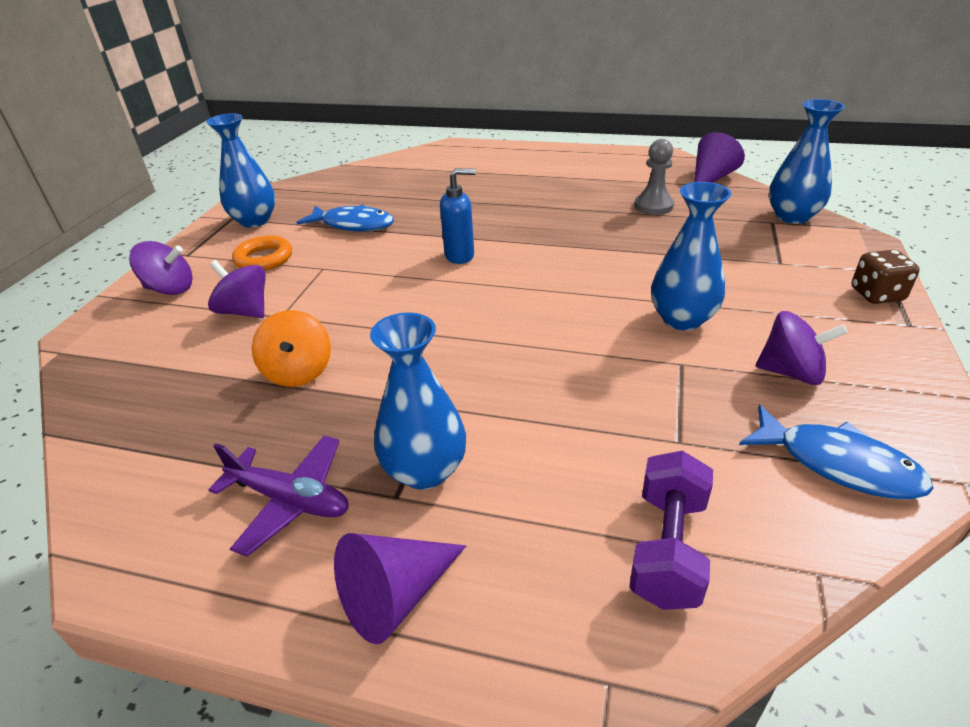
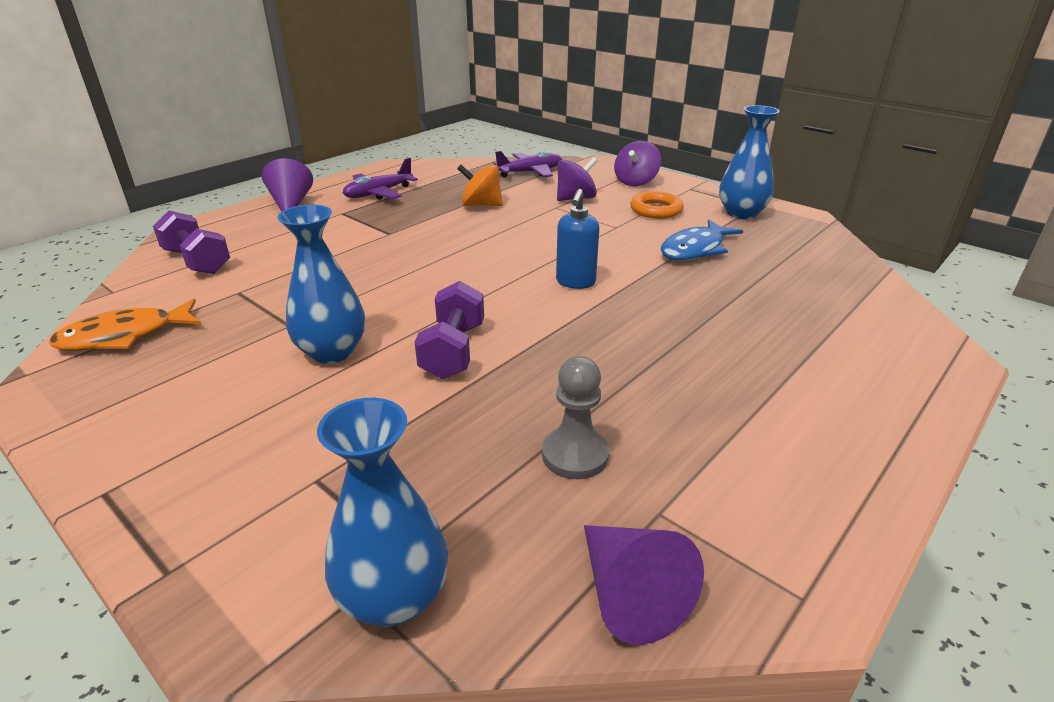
camera: 115 degrees right, 5 degrees down
blue vase [370,312,466,490] -> none
blue fish [739,405,934,500] -> orange fish [49,298,201,350]
purple spinning top [756,311,848,385] -> none
brown dice [852,250,920,304] -> none
none -> purple dumbbell [414,281,484,379]
none -> purple plane [493,151,562,177]

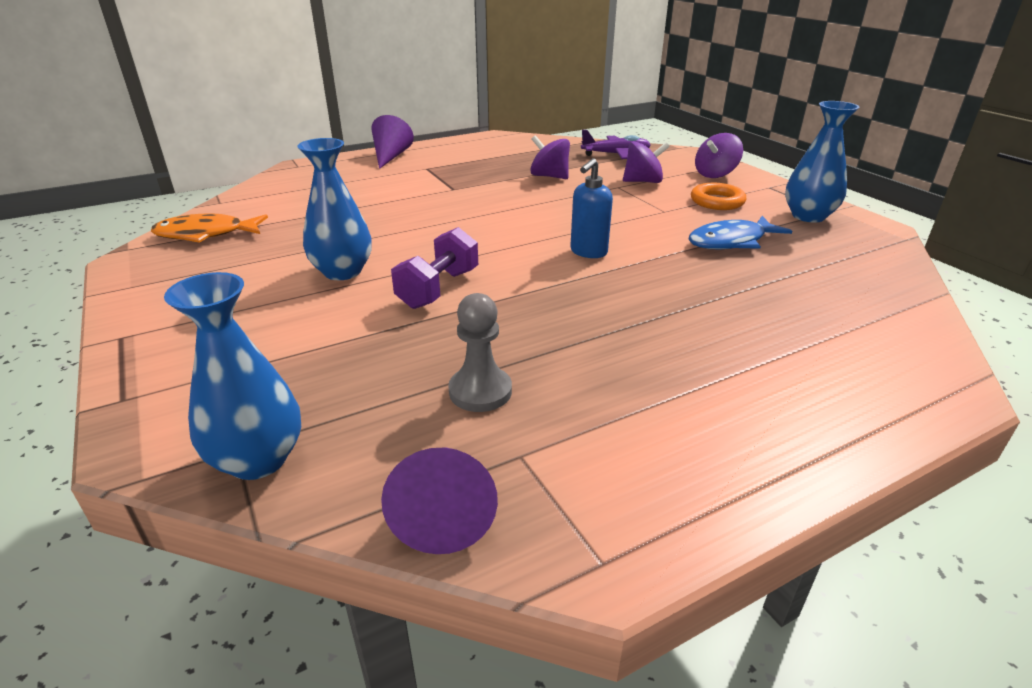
camera: 20 degrees right, 0 degrees up
purple dumbbell [153,211,230,274] -> none
purple plane [343,158,418,200] -> none
orange spinning top [457,165,503,206] -> purple spinning top [530,135,570,179]

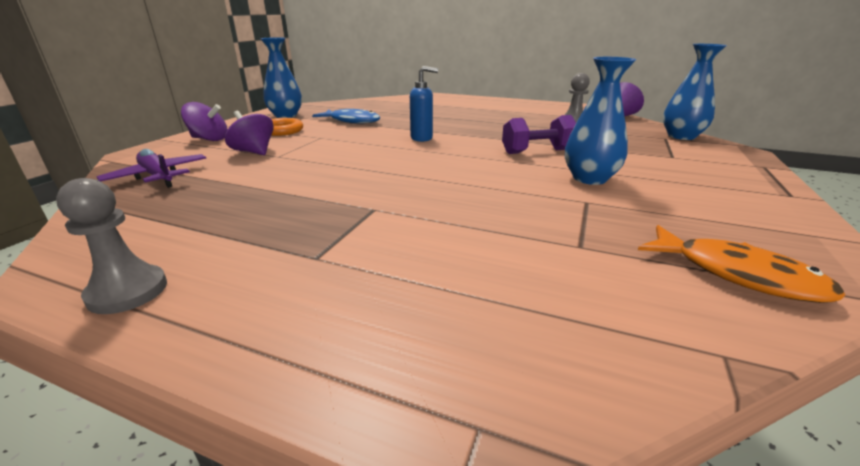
camera: 130 degrees left, 5 degrees down
purple cone [372,115,414,169] -> none
purple spinning top [530,135,570,179] -> none
none -> grey pawn [56,178,167,314]

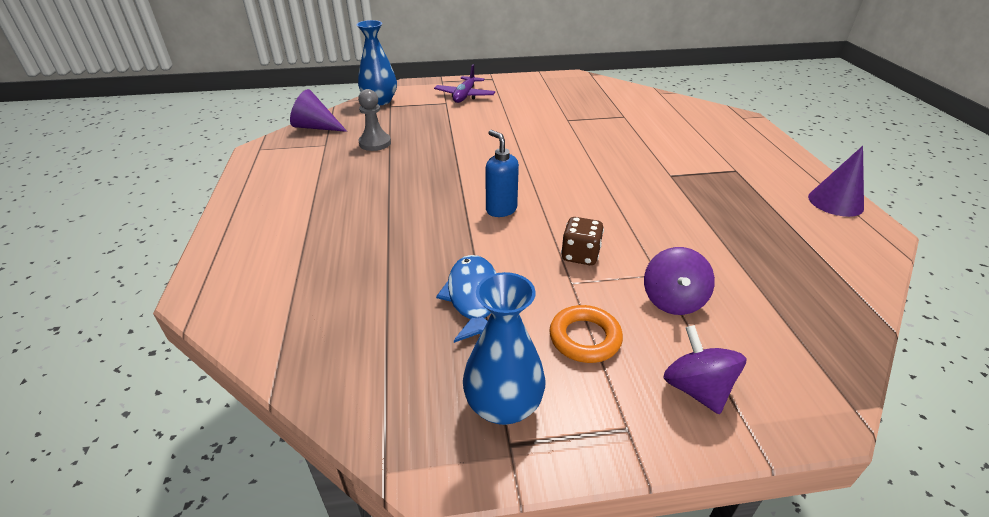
camera: 120 degrees left, 10 degrees up
grey pawn [56,178,167,314] -> purple cone [808,146,864,217]
purple plane [97,149,206,188] -> purple plane moved to [434,64,495,103]
purple dumbbell [502,115,576,154] -> none
blue vase [565,57,636,185] -> none
orange fish [638,225,846,303] -> none
none -> brown dice [561,217,604,265]

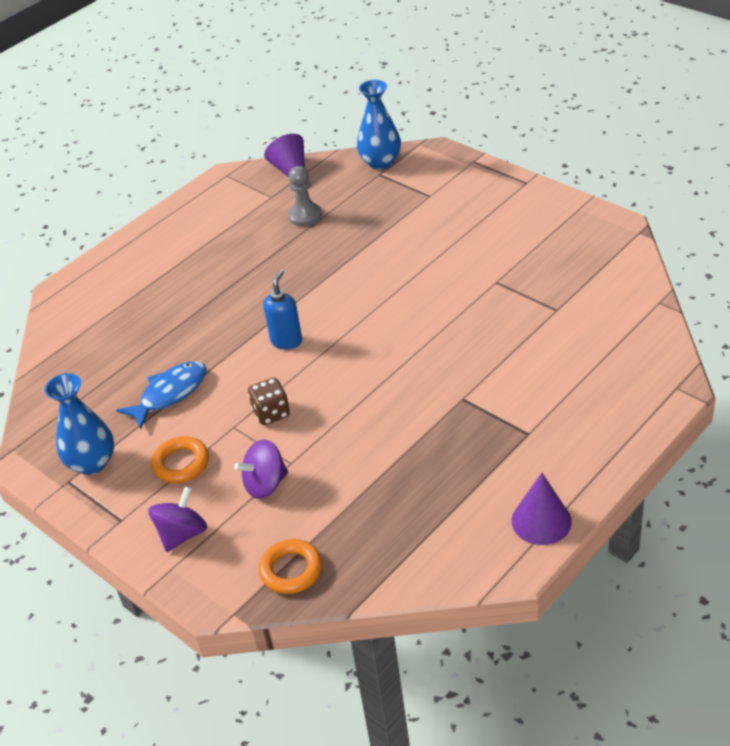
camera: 55 degrees right, 5 degrees up
purple plane [434,64,495,103] -> none
none -> orange ring [259,539,322,594]

